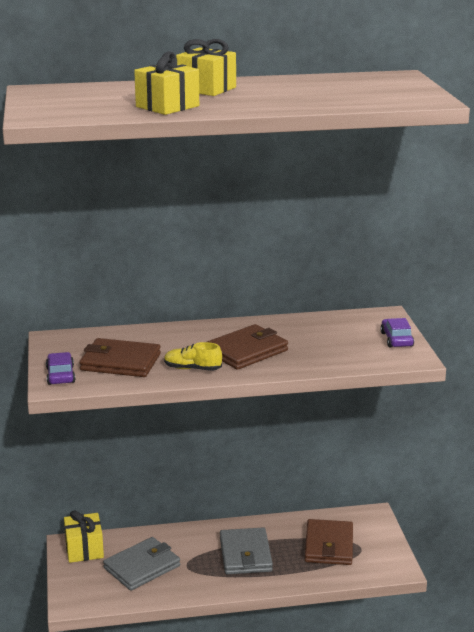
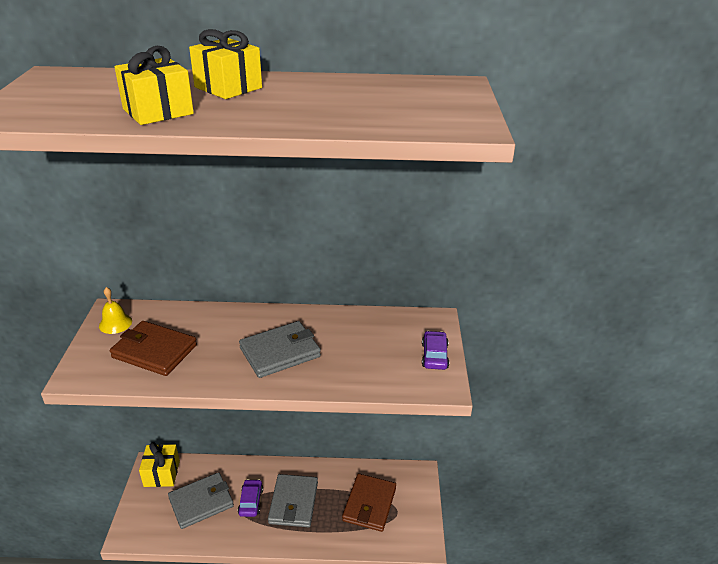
camera: 10 degrees right, 10 degrees up
purple car [46,352,75,385] -> purple car moved to [238,479,263,517]
yellow shoe [164,342,222,371] -> none
brown wallet [207,324,288,370] -> grey wallet [239,321,321,378]
none -> yellow bell [99,287,132,334]

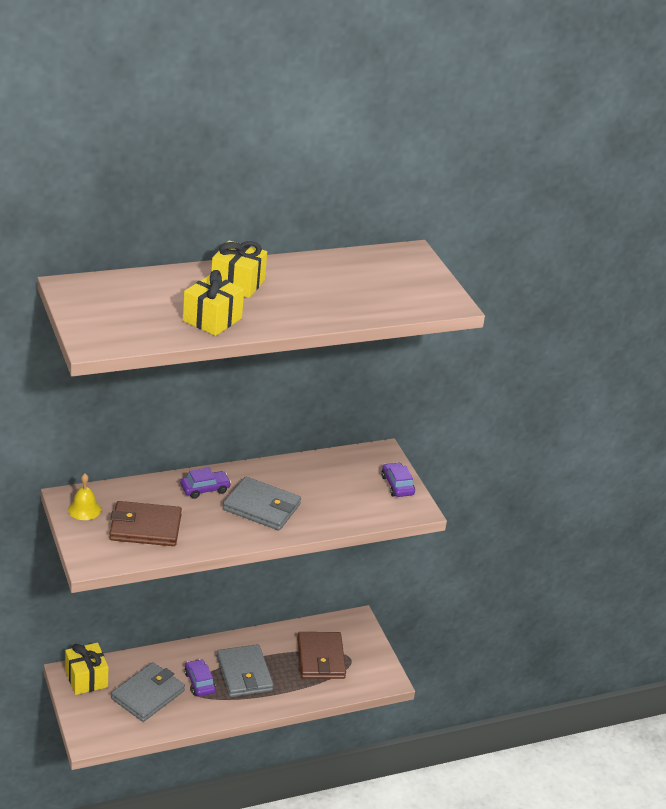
camera: 25 degrees left, 0 degrees up
grey wallet [239,321,321,378] -> grey wallet turned 75 degrees clockwise [223,477,301,530]
none -> purple car [180,468,231,499]

